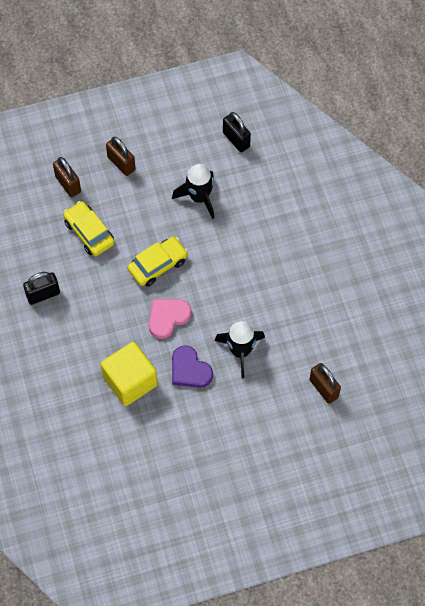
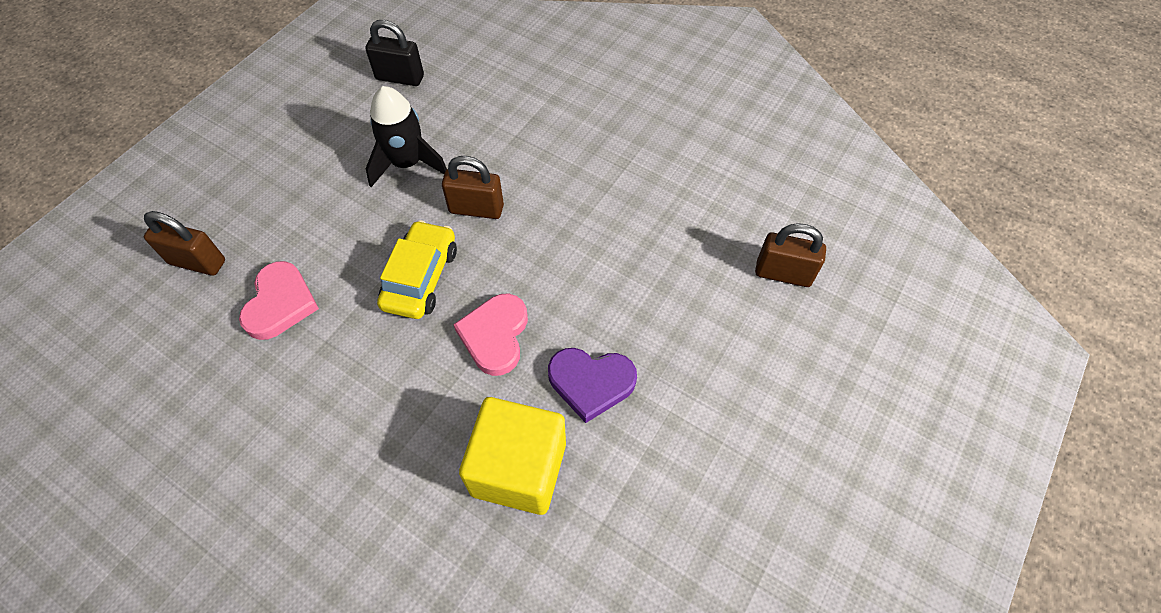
camera: 40 degrees left, 5 degrees down
black padlock [23,272,60,305] -> none
yellow car [63,201,115,256] -> pink heart [239,261,319,340]
brown padlock [106,137,136,176] -> brown padlock moved to [442,156,504,219]
black rocket [215,321,265,378] -> none

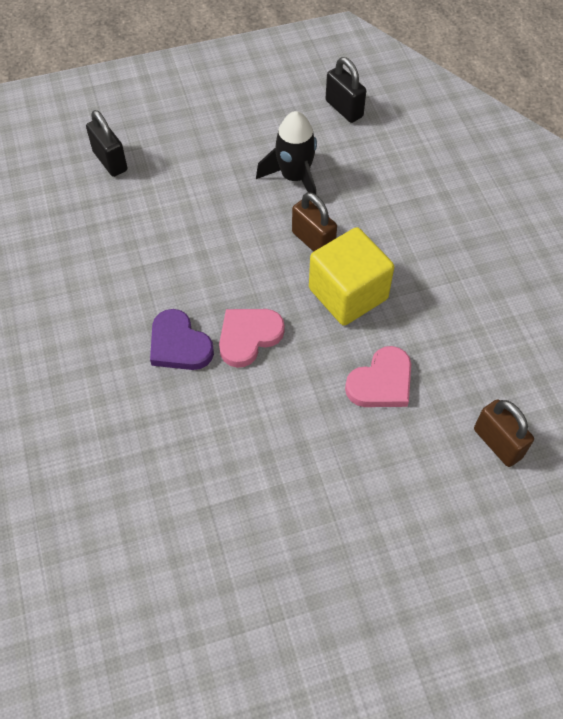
camera: 40 degrees right, 0 degrees up
brown padlock [144,211,225,276] -> black padlock [86,110,127,177]
pink heart [239,261,319,340] -> pink heart moved to [345,346,411,407]
yellow car [377,220,457,319] -> none
yellow cube [459,397,566,515] -> yellow cube moved to [309,227,394,326]
purple heart [548,348,637,423] -> purple heart moved to [150,309,214,370]

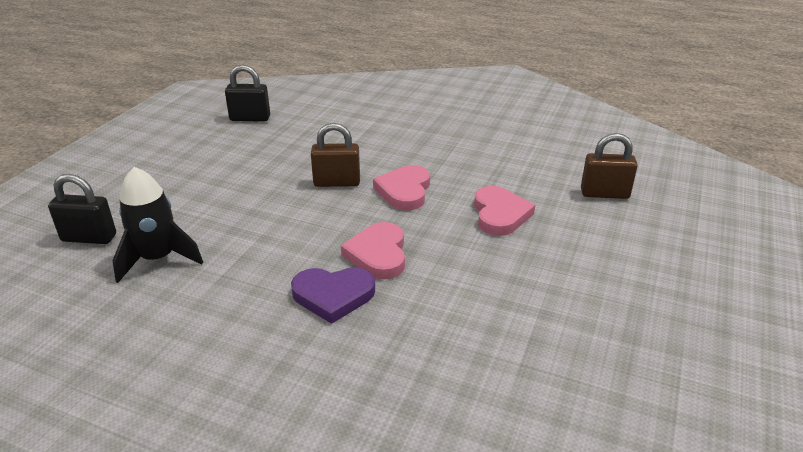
camera: 50 degrees left, 25 degrees down
black rocket [256,111,317,195] -> black rocket moved to [113,167,203,283]
yellow cube [309,227,394,326] -> pink heart [373,165,430,210]

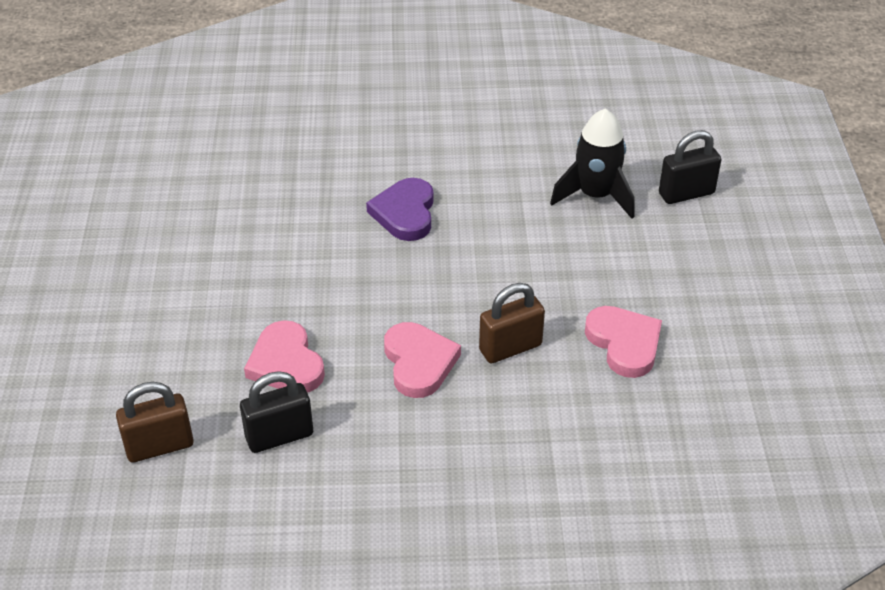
camera: 155 degrees right, 10 degrees up
black padlock [225,65,270,122] -> black padlock moved to [240,371,313,453]
purple heart [291,267,375,324] -> purple heart turned 60 degrees counterclockwise [366,178,434,241]
pink heart [341,222,405,279] -> pink heart moved to [585,306,662,378]

